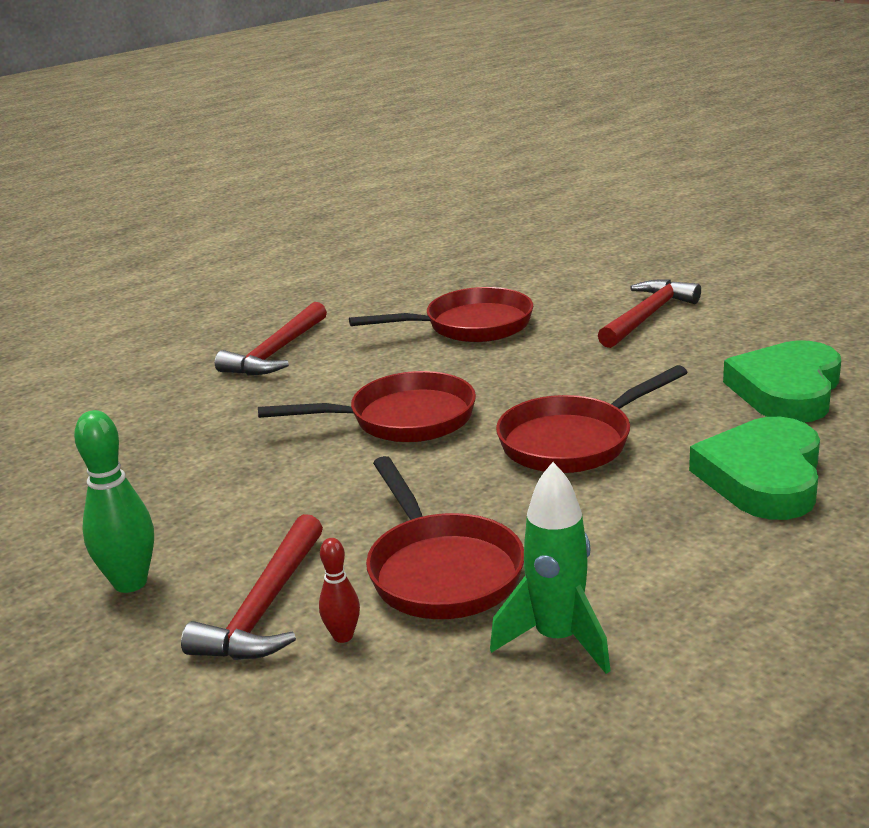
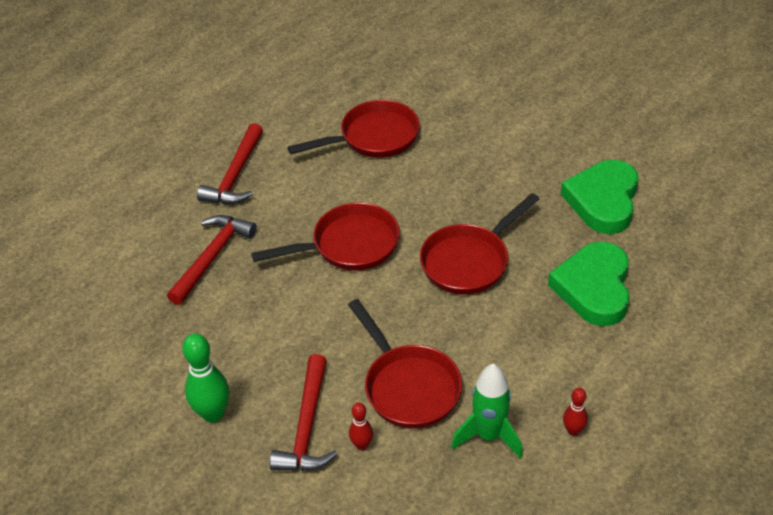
camera: 10 degrees left, 20 degrees up
red hammer [598,279,701,348] -> red hammer moved to [167,215,257,305]
none -> red bowling pin [563,388,588,436]

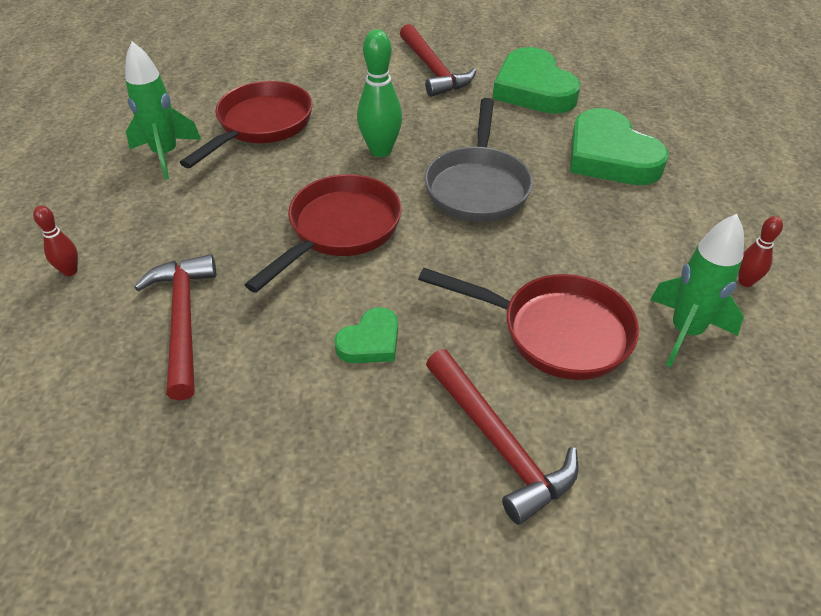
camera: 40 degrees left, 0 degrees up
green bowling pin [183,333,229,423] -> green bowling pin moved to [357,29,402,157]
red hammer [197,123,263,204] -> red hammer moved to [400,24,476,97]
red bowling pin [349,403,373,450] -> red bowling pin moved to [33,206,78,276]
red pan [420,193,539,295] -> grey pan [425,98,533,222]
none -> green rocket [125,42,201,179]
none -> green heart [334,307,398,363]

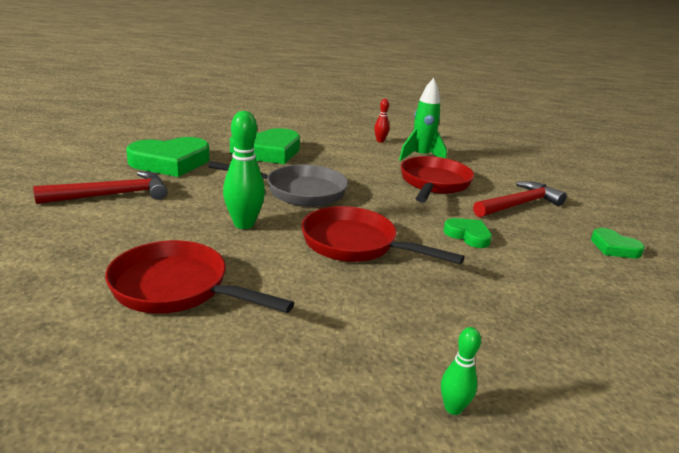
camera: 95 degrees left, 20 degrees down
red bowling pin [33,206,78,276] -> green bowling pin [441,327,481,415]
green rocket [125,42,201,179] -> none
red hammer [134,254,216,401] -> none
none -> green heart [591,228,645,258]

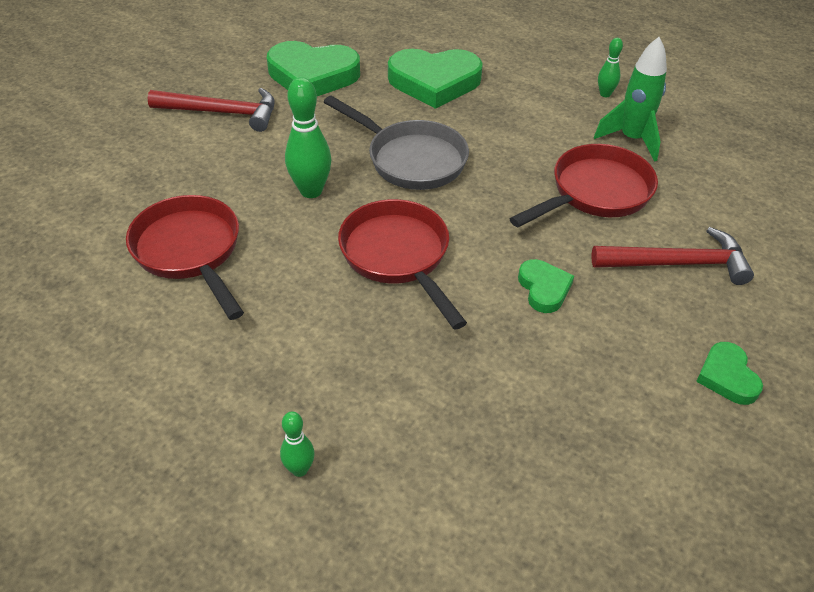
camera: 35 degrees right, 20 degrees up
red bowling pin [374,99,389,143] -> green bowling pin [598,38,623,97]

